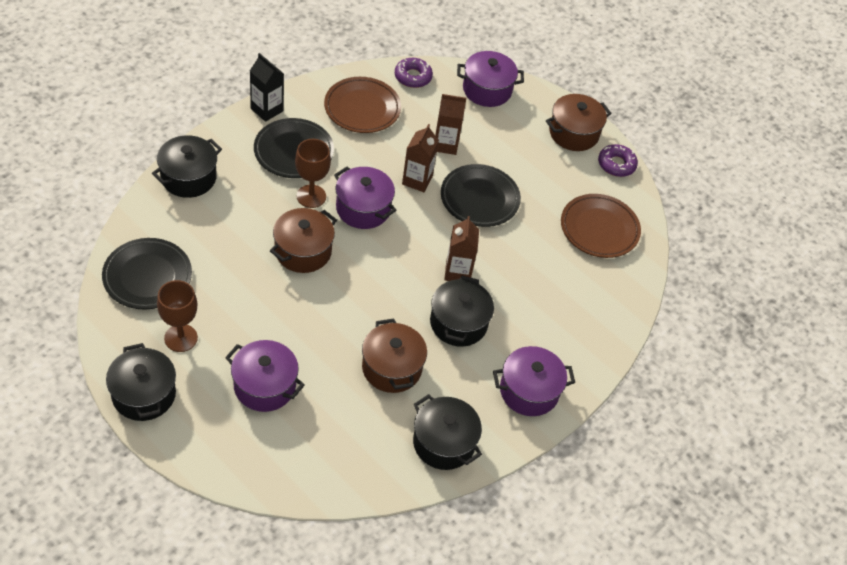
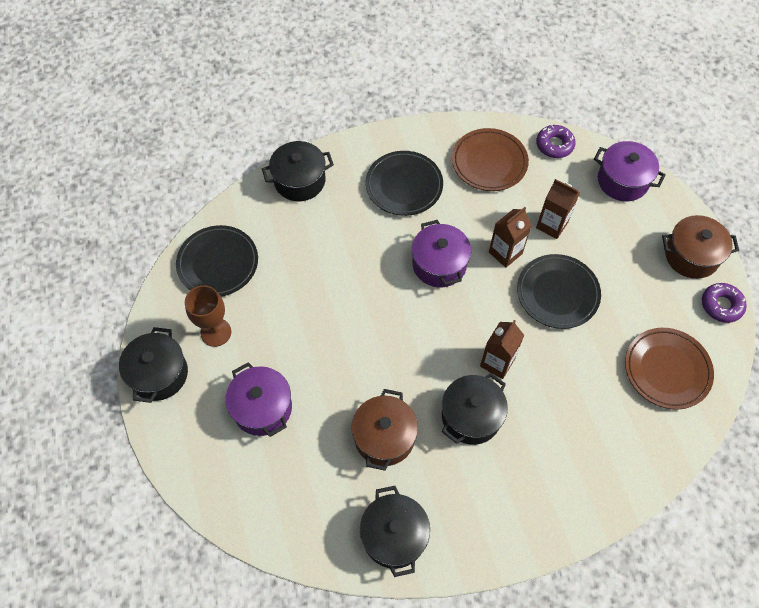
camera: 35 degrees right, 10 degrees up
black carton [250,53,284,122] -> none
brown pot [270,208,337,273] -> none
brown goblet [295,139,331,208] -> none
purple pot [493,346,575,416] -> none

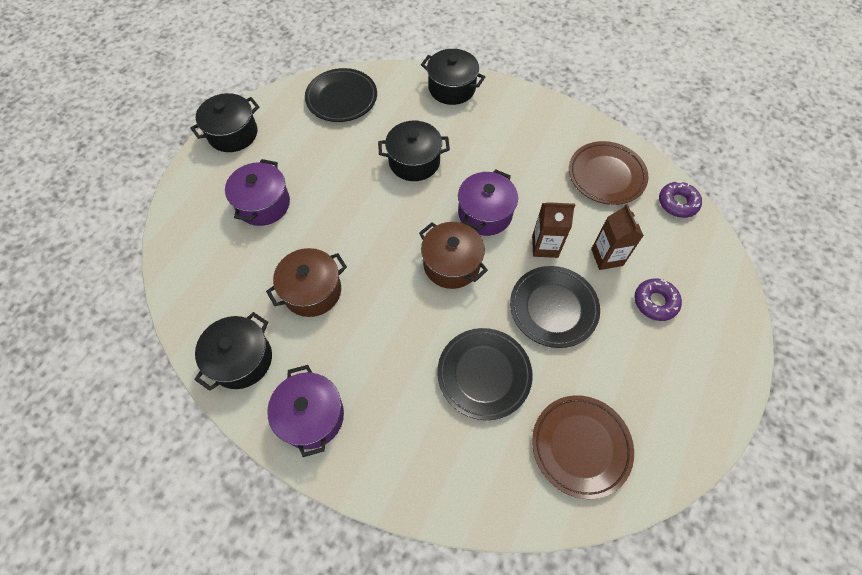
camera: 45 degrees right, 0 degrees up
brown goblet [185,285,231,347] -> none
black plate [365,151,443,216] -> black plate moved to [437,328,533,420]
black pot [442,373,508,445] -> black pot moved to [378,121,450,181]
brown carton [480,320,524,379] -> none
purple pot [594,141,666,201] -> purple pot moved to [267,365,344,457]
brown pot [662,215,739,279] -> brown pot moved to [419,222,488,289]
purple donut [702,283,747,323] -> purple donut moved to [635,279,682,321]

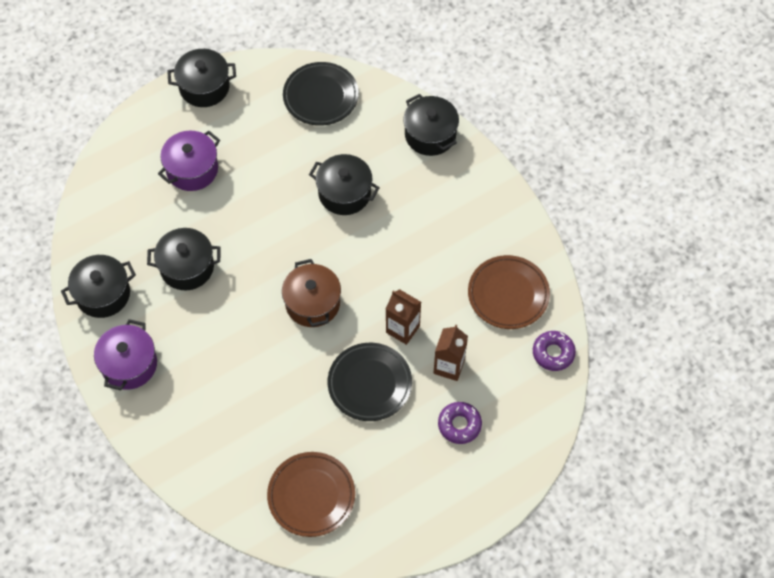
camera: 30 degrees right, 0 degrees up
brown pot [266,248,347,317] -> black pot [147,228,220,290]
black plate [437,328,533,420] -> none
purple pot [458,169,518,236] -> none

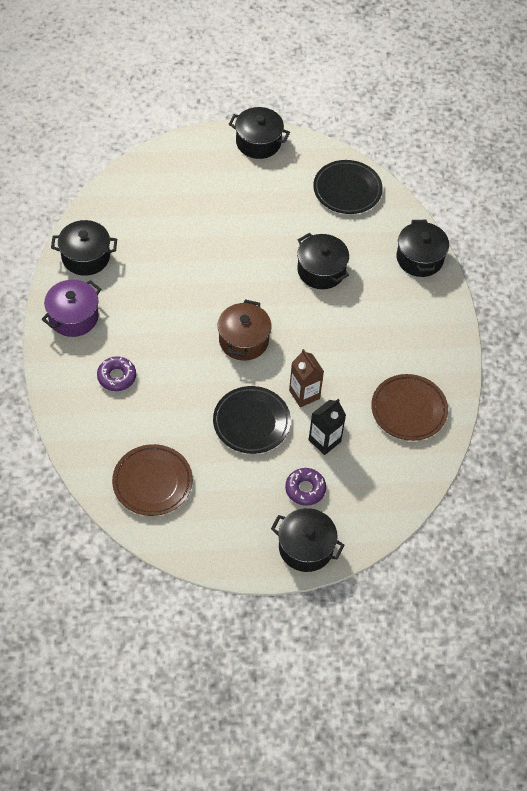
camera: 25 degrees right, 5 degrees down
black pot [147,228,220,290] -> black pot moved to [271,508,345,572]
purple pot [158,130,220,191] -> none
brown carton [434,325,468,381] -> black carton [309,398,346,455]
purple donut [533,331,576,371] -> purple donut moved to [97,356,136,391]

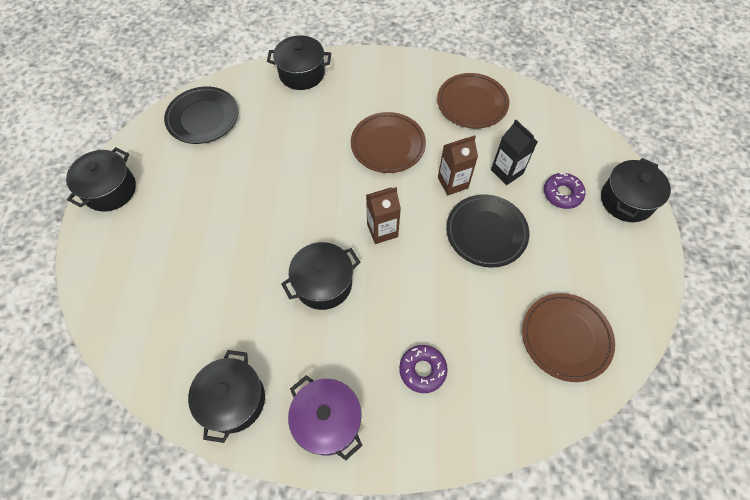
camera: 80 degrees left, 5 degrees up
brown pot [218,299,272,361] -> brown carton [366,187,401,244]
black pot [297,233,349,289] -> black pot moved to [281,242,360,310]
none -> brown plate [351,112,426,173]

